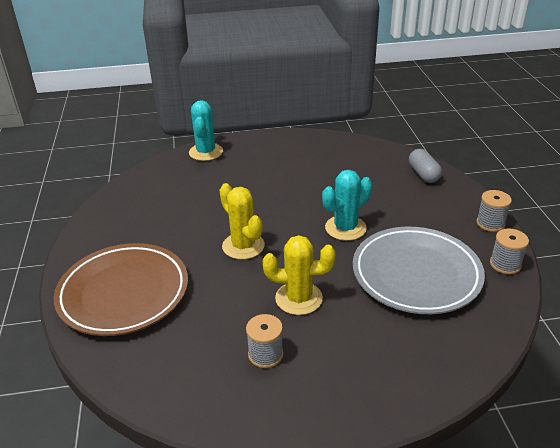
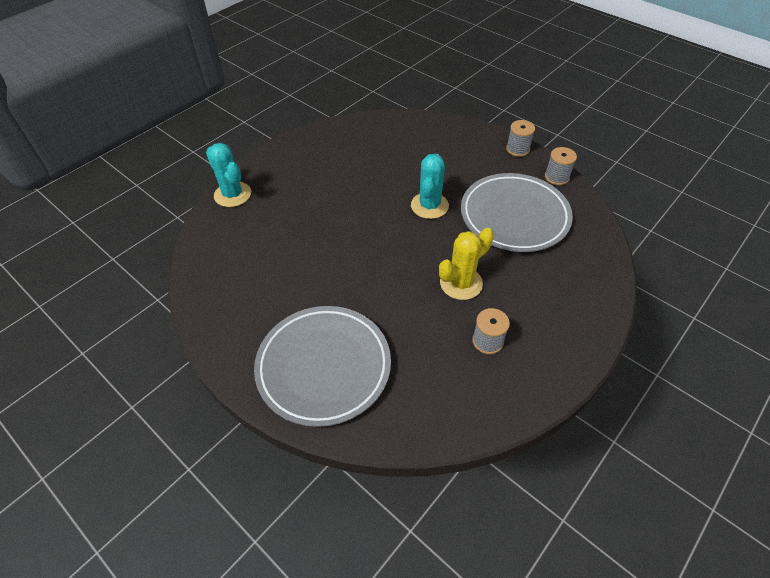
camera: 40 degrees left, 15 degrees up
brown plate [54,243,188,336] -> grey plate [254,306,391,427]
yellow cactus [219,183,265,260] -> none
grey capsule [409,149,442,183] -> none

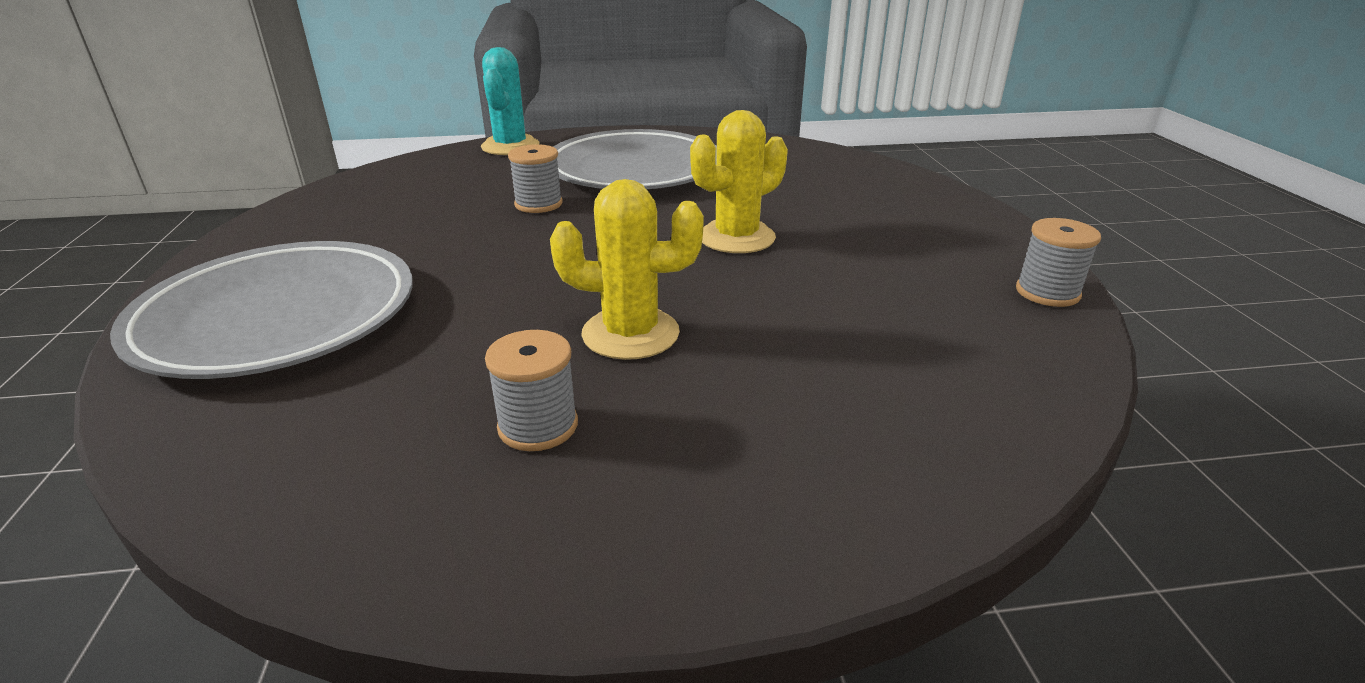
camera: 40 degrees right, 20 degrees down
turquoise cactus [411,154,449,219] -> yellow cactus [690,110,788,253]
grey plate [461,173,573,252] -> grey plate moved to [553,129,717,189]
grey spool [506,120,535,157] -> grey spool moved to [508,144,563,213]

